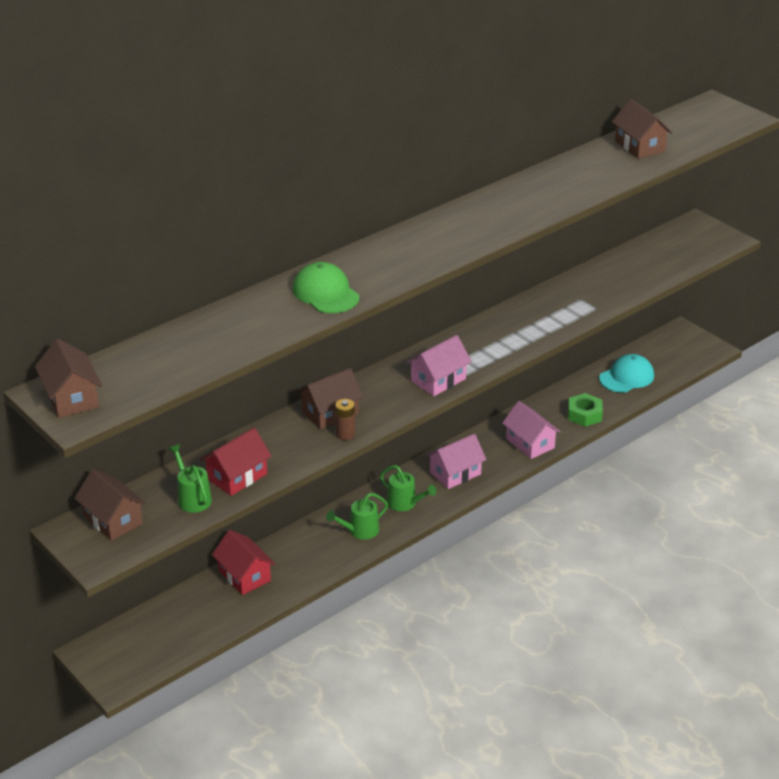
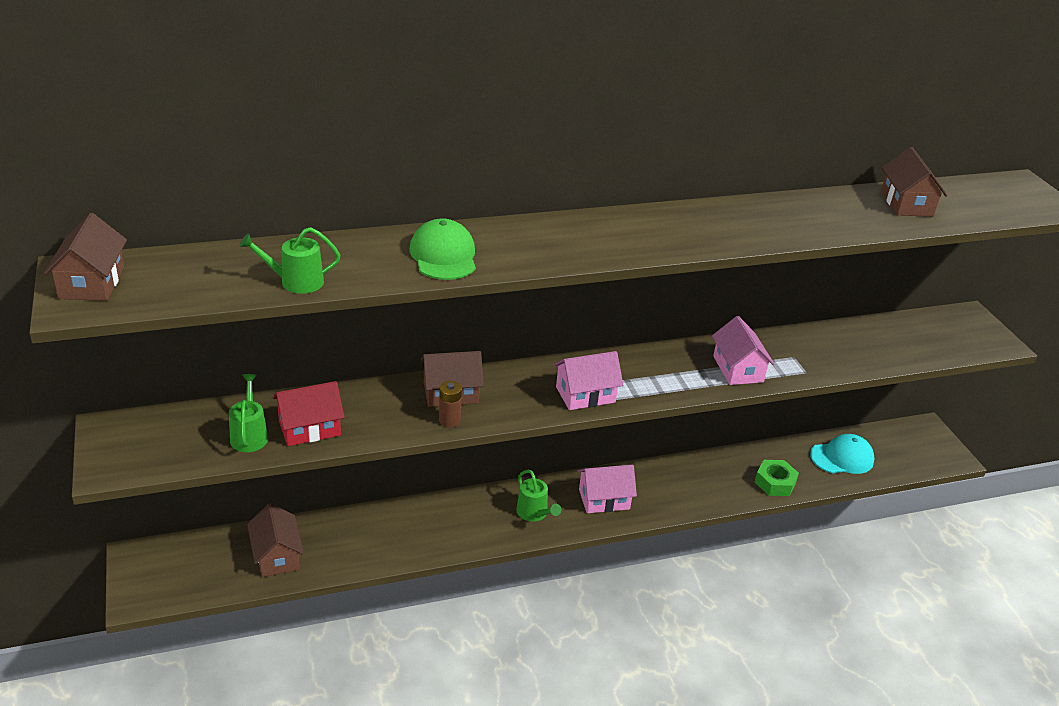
camera: 20 degrees right, 0 degrees up
brown house [74,469,146,541] -> brown house moved to [247,503,304,577]
red house [212,530,275,595] -> none
green watering can [326,493,388,540] -> green watering can moved to [239,227,341,294]
pink house [502,401,561,459] -> pink house moved to [712,316,775,385]

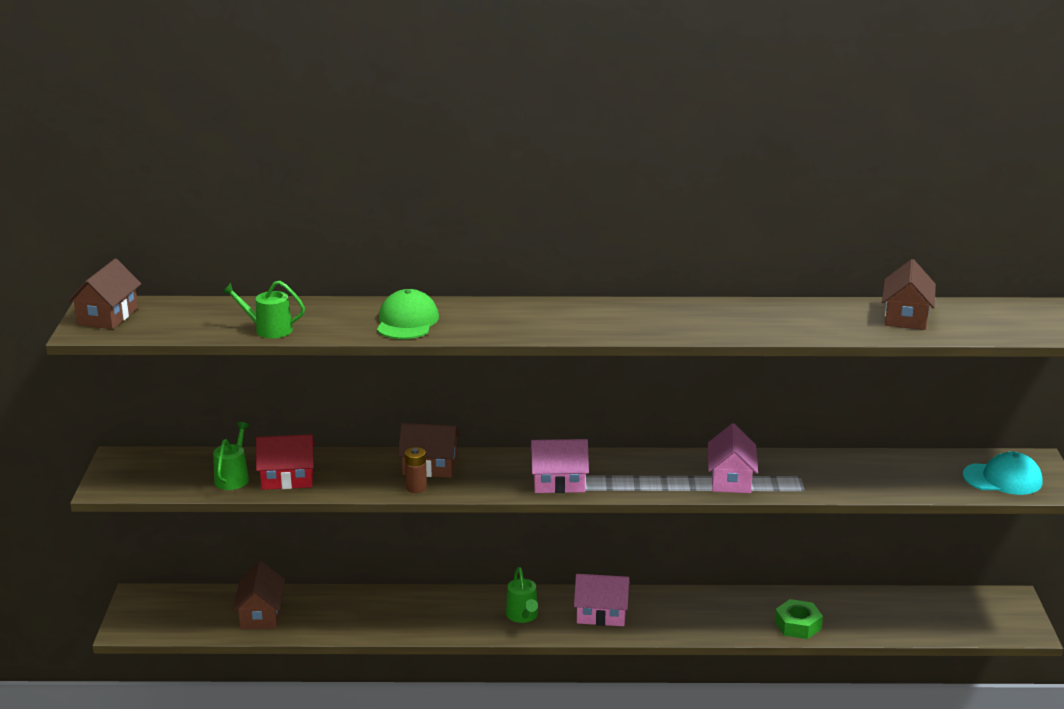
camera: 20 degrees right, 10 degrees down
turquoise cap [810,434,875,474] -> turquoise cap moved to [963,452,1042,495]

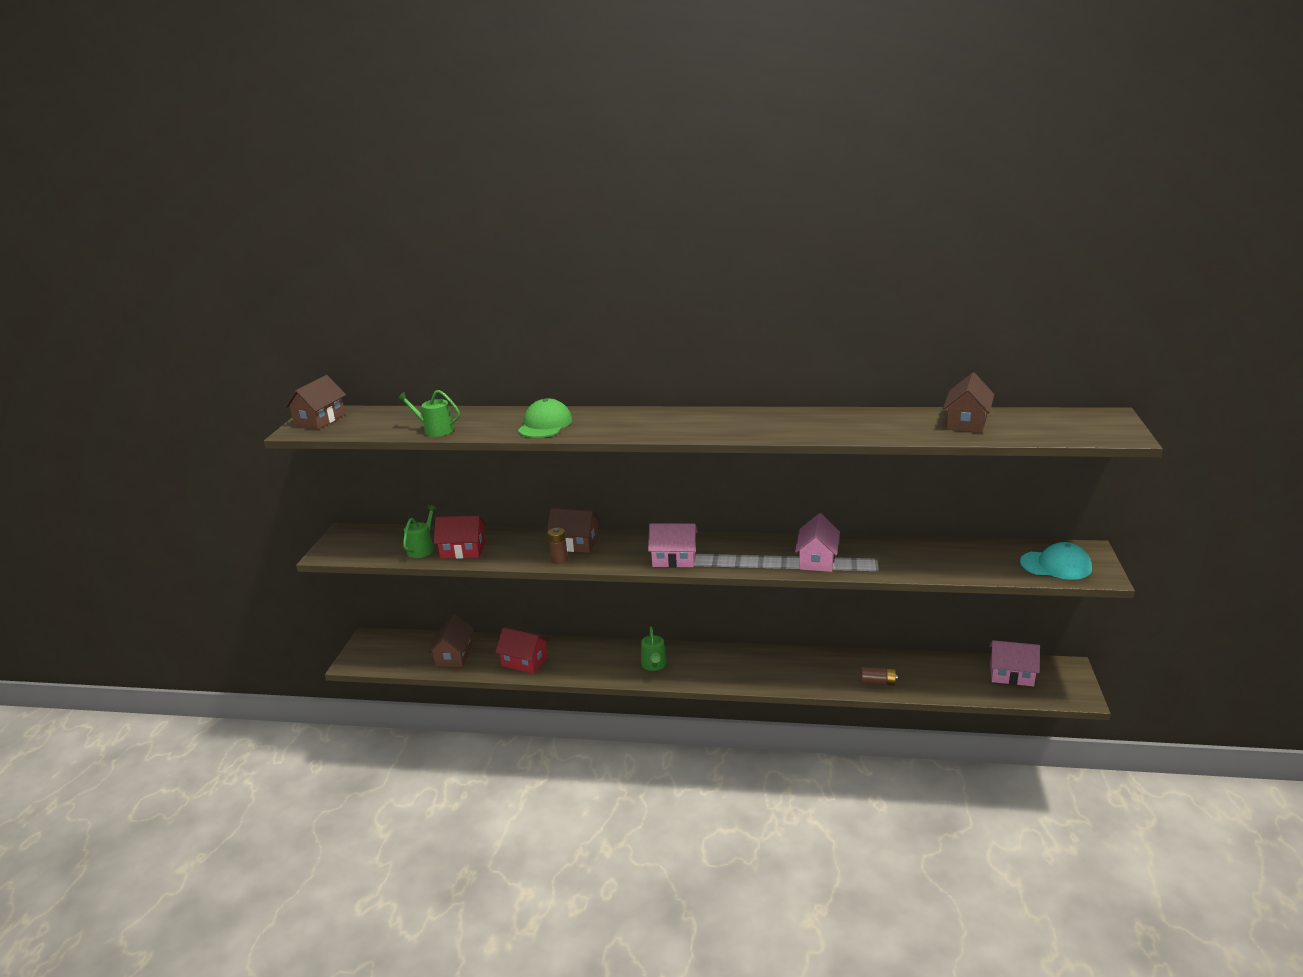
camera: 10 degrees right, 0 degrees up
pink house [574,574,630,626] -> pink house moved to [989,640,1040,686]
green nut [775,599,823,639] -> brown battery [861,667,898,686]
none -> red house [495,627,550,674]

